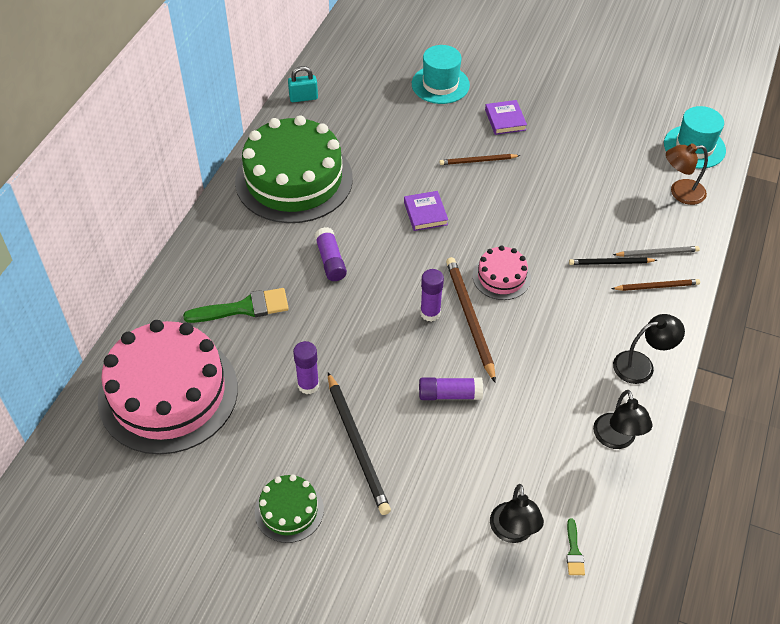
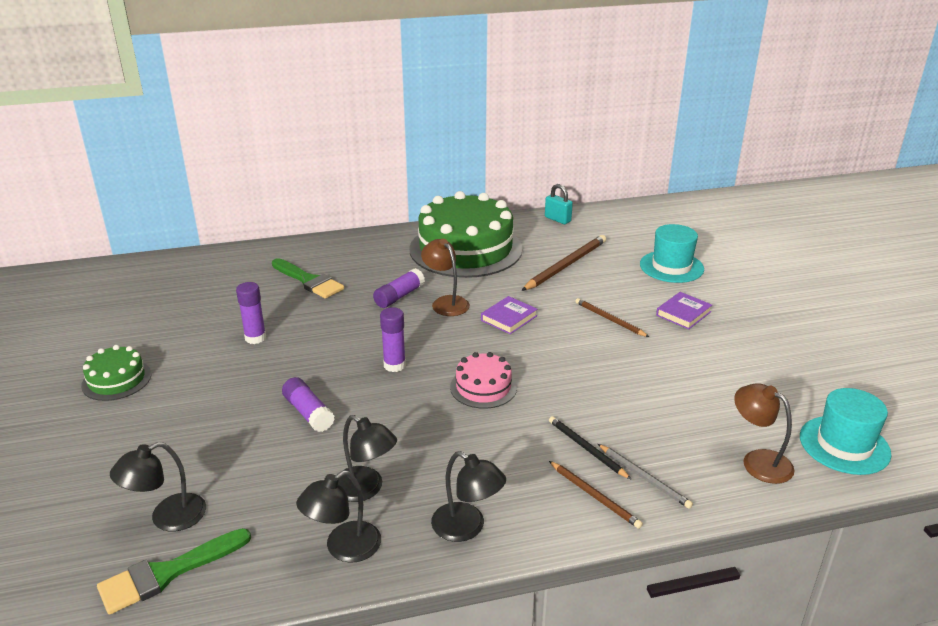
camera: 55 degrees right, 20 degrees down
pink cake [98,320,238,455] -> none
black pencil [328,372,391,515] -> none
brown pencil [446,257,496,383] -> brown pencil moved to [521,235,606,291]
green brush [566,518,585,575] -> green brush [97,528,251,615], size x2.02
none -> black lamp [338,415,397,502]
none -> brown lamp [421,239,470,316]

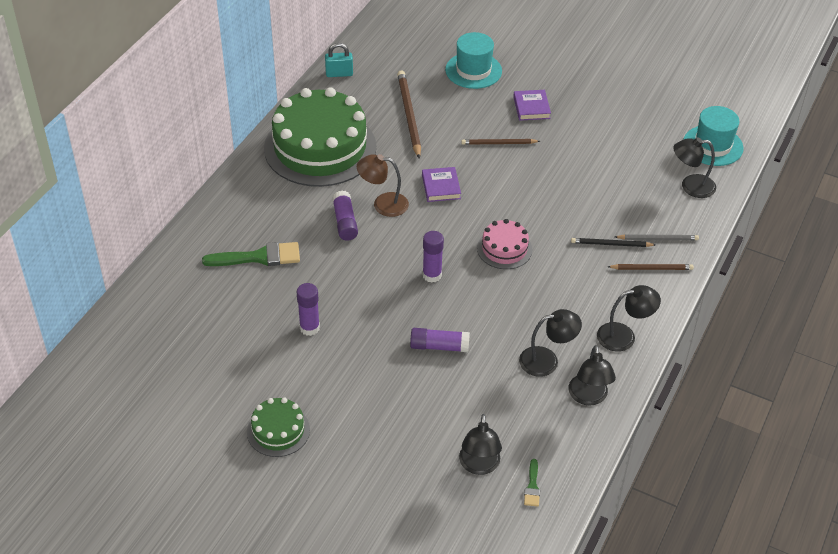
camera: 50 degrees left, 15 degrees up
green brush [97,528,251,615] -> green brush [524,459,540,506], size x0.50
brown lamp [734,383,795,484] -> black lamp [673,137,716,198]

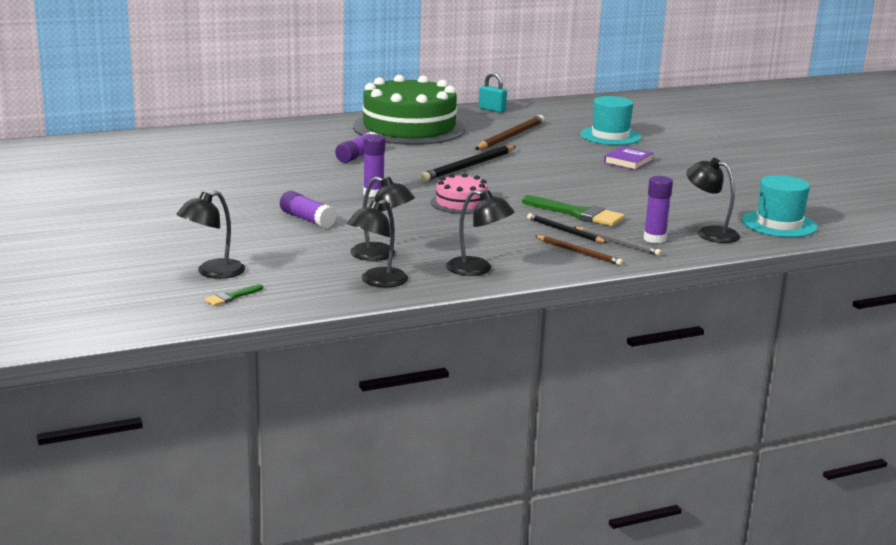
camera: 40 degrees right, 25 degrees down
green brush [202,242,300,266] -> green brush moved to [522,195,625,226]
green cake [247,397,310,457] -> none
purple glue stick [297,283,320,336] -> purple glue stick moved to [644,176,673,243]
brown lamp [357,154,409,217] -> none
purple book [422,167,461,202] -> black pencil [420,146,516,182]
brown pencil [461,139,540,145] -> none

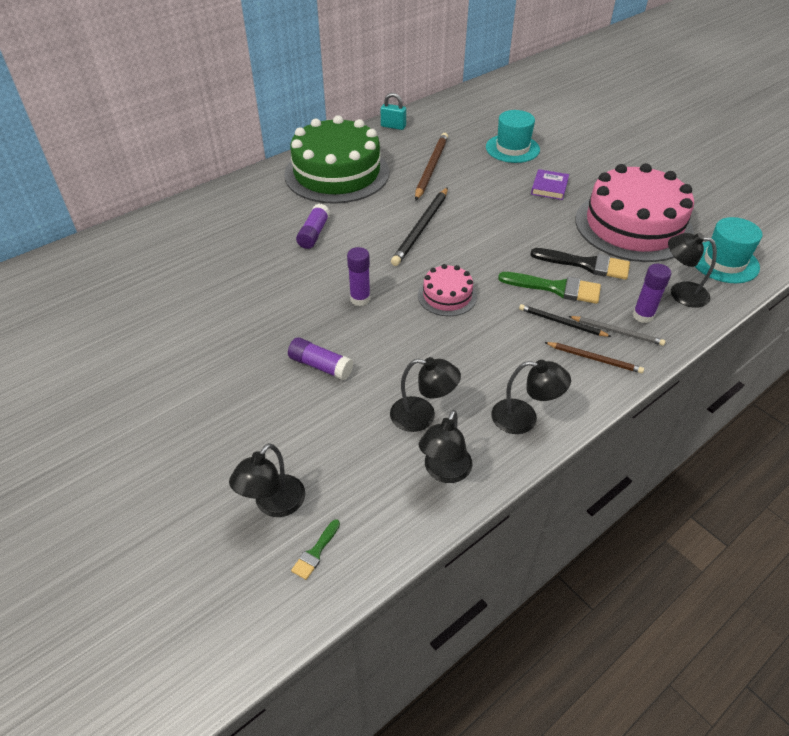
camera: 15 degrees left, 25 degrees up
none -> black brush [530,248,630,280]
none -> pink cake [575,163,694,262]

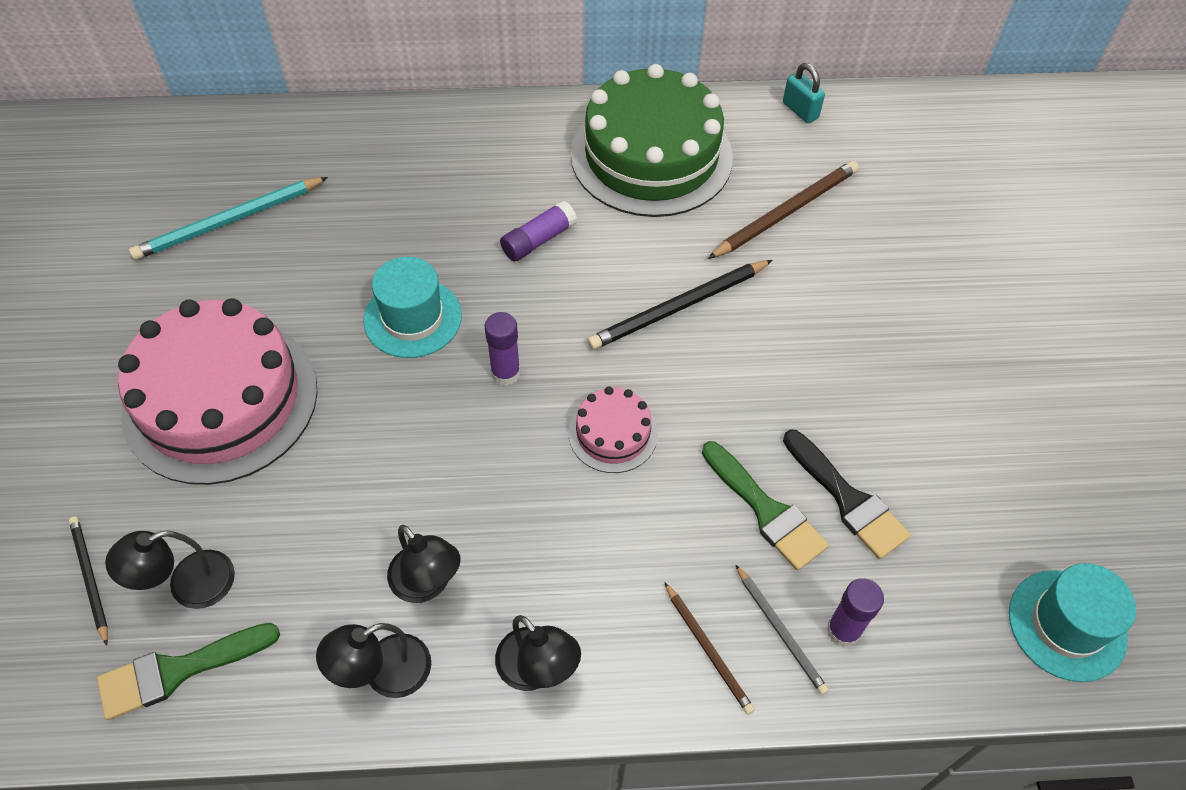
camera: 35 degrees right, 10 degrees up
purple glue stick [288,337,353,380] -> none
green brush [291,519,340,580] -> green brush [97,623,280,720], size x2.02
turquoise hat [486,110,540,163] -> turquoise hat moved to [363,257,462,358]
black pencil [519,304,612,337] -> black pencil moved to [69,516,108,646]
purple book [531,169,569,200] -> none
pink cake [575,163,694,262] -> pink cake moved to [118,298,318,485]
black lamp [668,233,717,308] -> none
none -> turquoise pencil [129,177,328,260]

